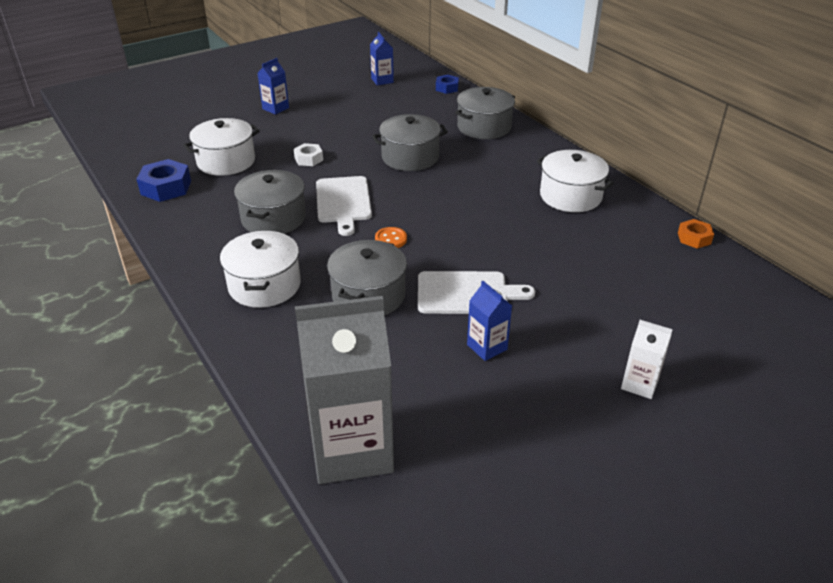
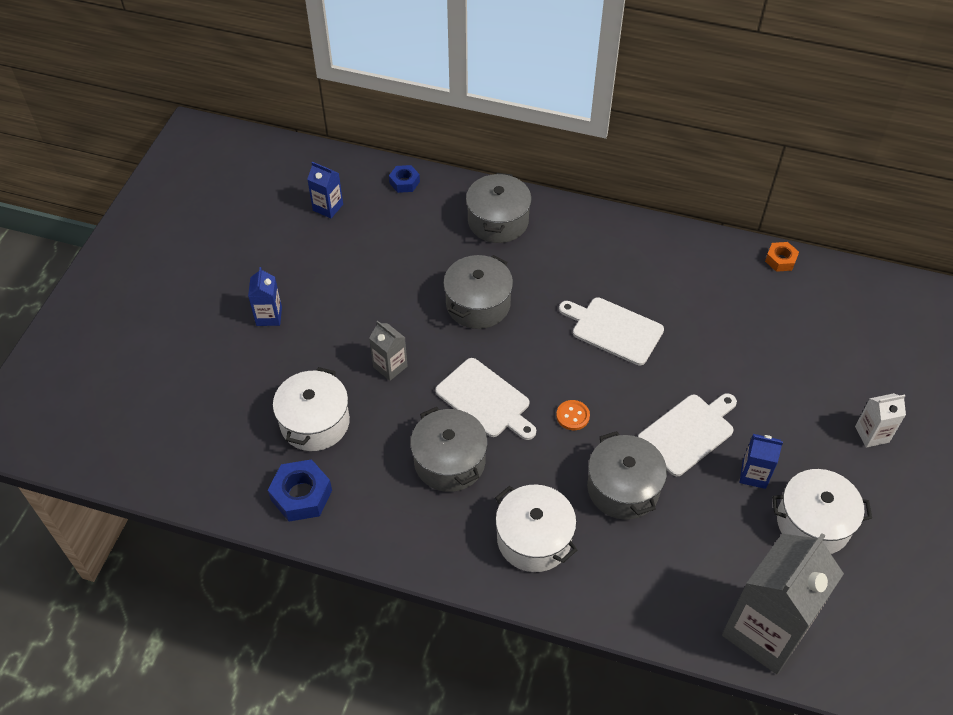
camera: 40 degrees left, 15 degrees up
white nut [294,143,323,166] -> grey carton [369,321,408,381]
white pot [537,150,614,212] -> white pot moved to [772,469,872,554]
none -> white cutting board [559,297,664,365]

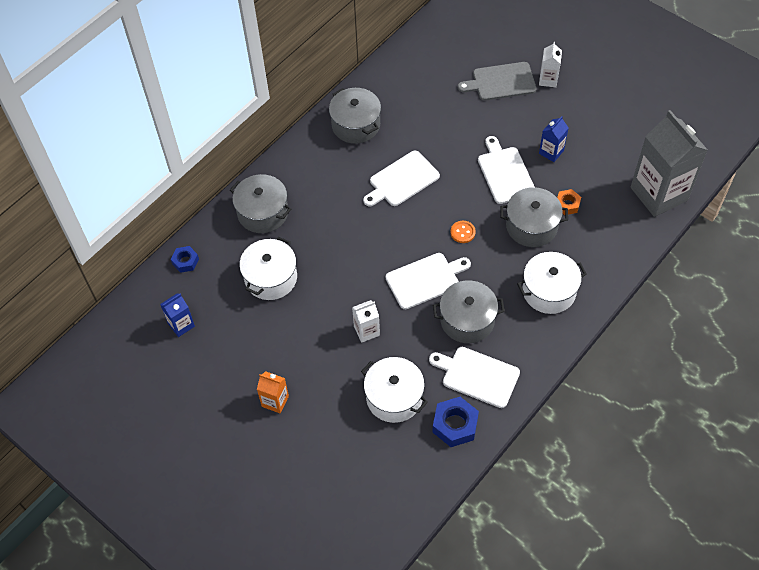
camera: 65 degrees left, 5 degrees up
blue carton [248,267,282,326] -> orange carton [257,371,289,414]
grey carton [369,321,408,381] -> white carton [352,300,380,343]
grey pot [443,255,513,329] -> grey pot moved to [329,88,381,144]
orange nut [765,242,799,272] -> orange nut moved to [557,189,581,215]
white pot [772,469,872,554] -> white pot moved to [239,237,297,300]
none -> white cutting board [429,347,520,408]
none -> grey cutting board [458,62,537,101]

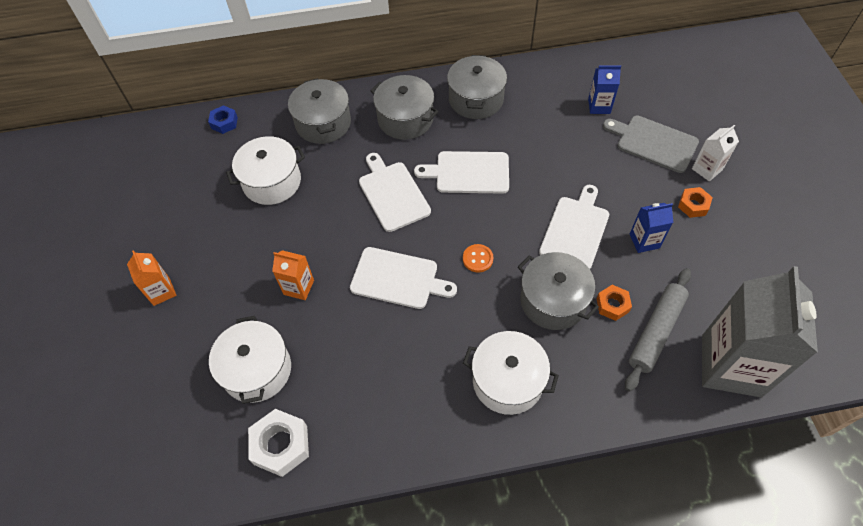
camera: 40 degrees right, 0 degrees up
blue carton [160,293,195,337] -> blue carton moved to [588,65,621,114]
white carton [352,300,380,343] -> orange carton [272,250,314,300]
white cutting board [429,347,520,408] -> white cutting board moved to [359,153,431,232]
blue nut [432,397,479,447] -> white nut [248,409,309,477]
grey pot [433,280,505,343] -> grey pot moved to [371,75,439,140]
none -> grey rolling pin [625,268,691,392]
none -> orange nut [678,187,713,218]

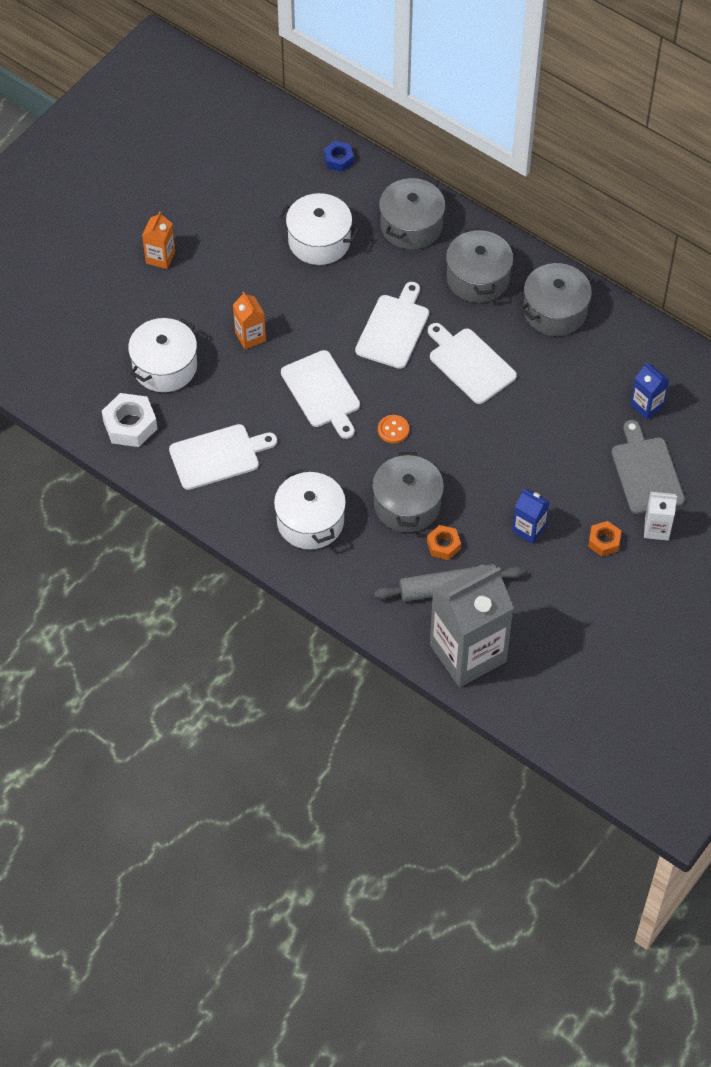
camera: 45 degrees right, 0 degrees up
white cutting board [539,185,609,269] -> white cutting board moved to [169,424,277,490]

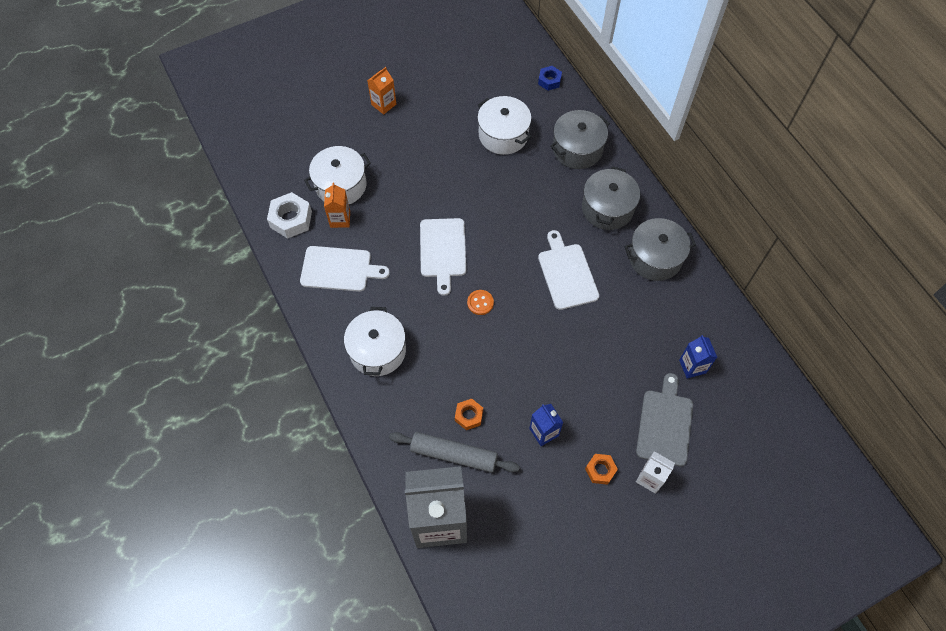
camera: 25 degrees right, 5 degrees up
orange carton [233,292,266,349] -> orange carton moved to [324,183,350,228]
white cutting board [355,282,429,369] -> none
grey pot [372,452,444,532] -> none

